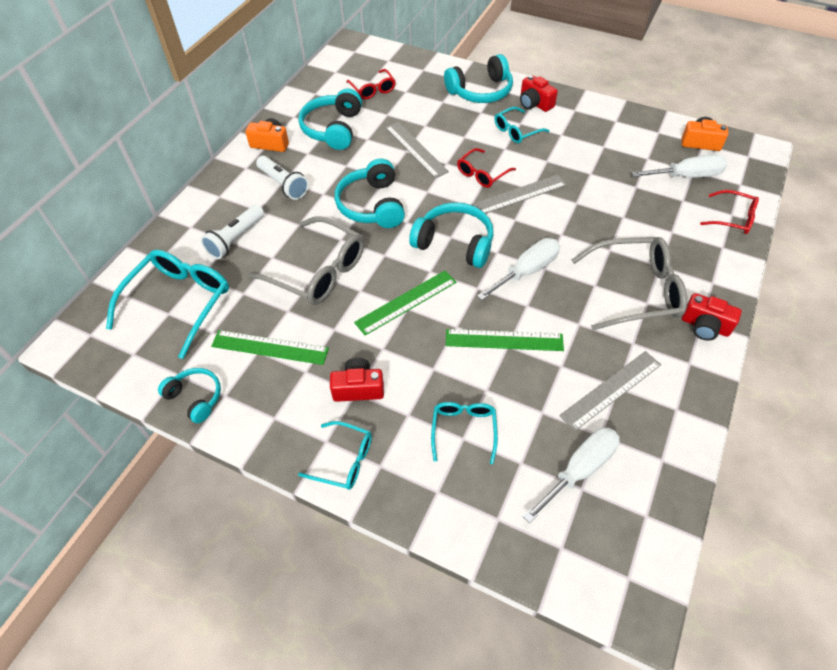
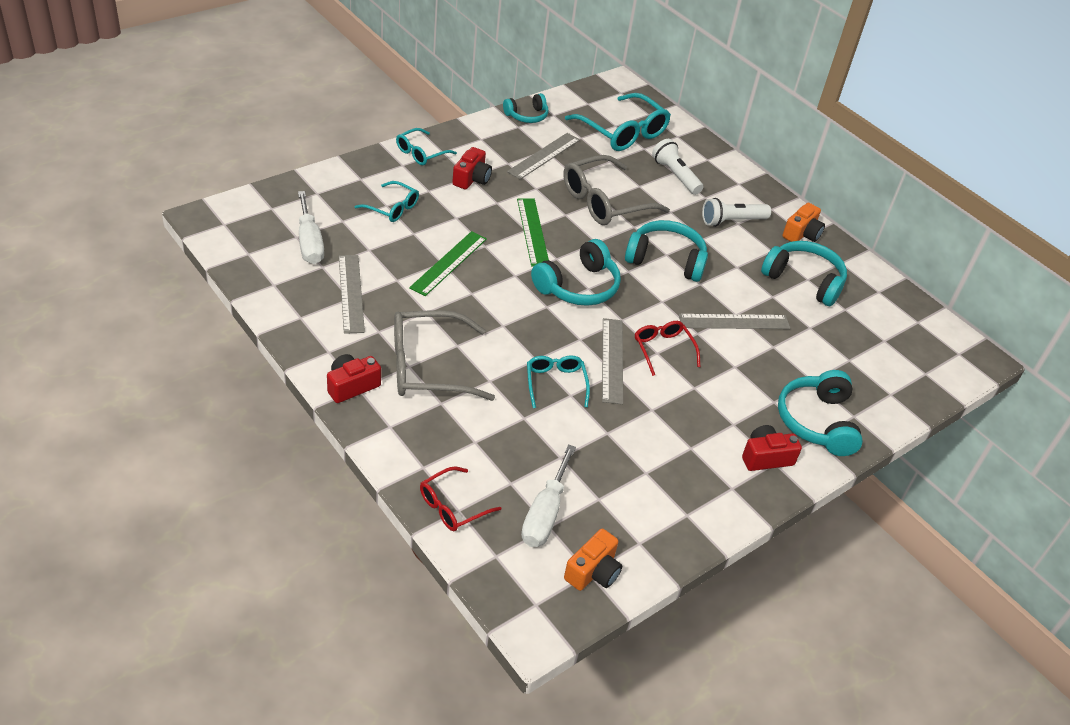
camera: 110 degrees right, 10 degrees down
green ruler [211,330,329,365] -> grey ruler [507,133,580,179]
red glasses [346,69,396,99] -> none
white screwdriver [477,238,560,300] -> none
turquoise glasses [495,107,550,143] -> turquoise glasses moved to [527,355,590,408]
grey glasses [571,237,687,330] -> grey glasses turned 60 degrees clockwise [394,310,495,401]

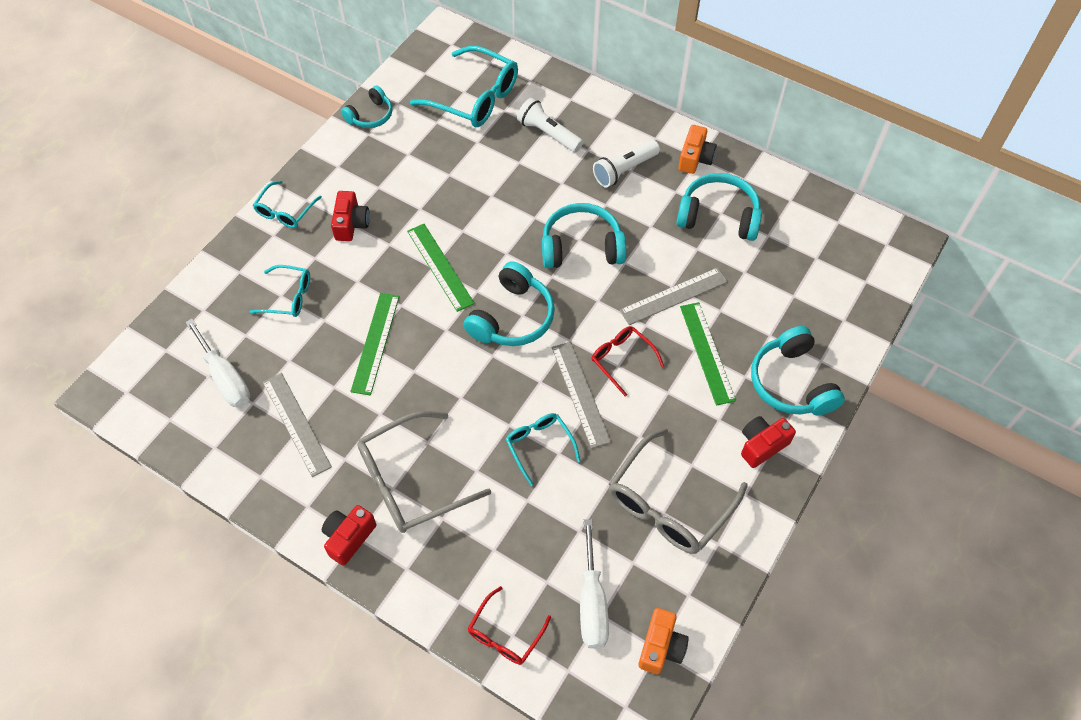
camera: 15 degrees left, 15 degrees up
grey ruler [507,133,580,179] -> none
grey glasses [563,155,670,225] -> grey glasses moved to [609,428,748,554]
none -> green ruler [680,302,736,406]

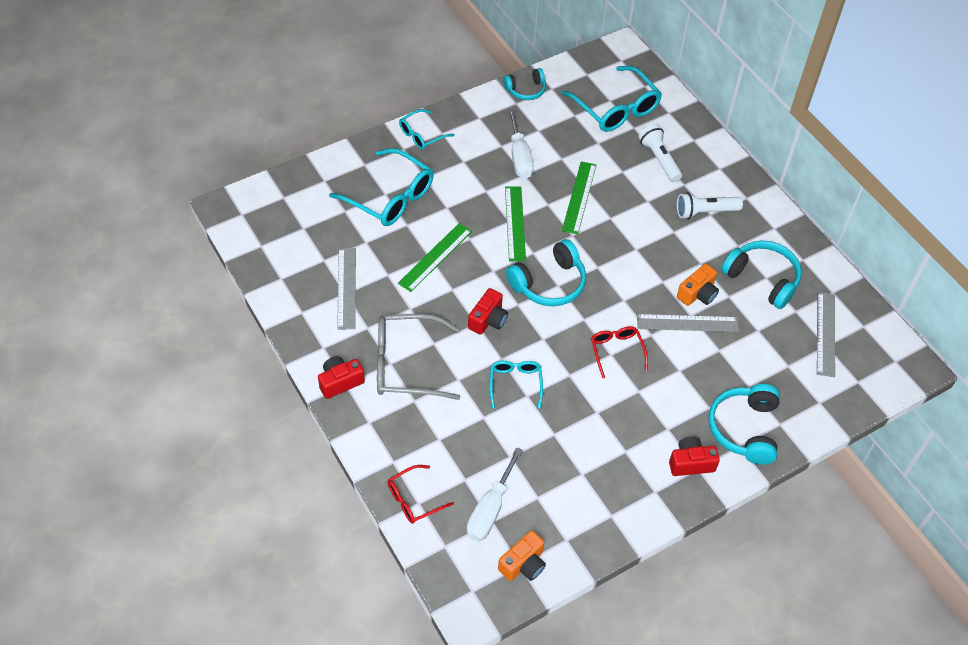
camera: 25 degrees right, 5 degrees down
white screwdriver [185,319,250,408] -> white screwdriver moved to [508,109,534,179]
turquoise glasses [250,265,310,317] -> turquoise glasses [329,148,434,226], size x1.80
red camera [331,191,370,241] -> red camera moved to [468,288,508,335]
turquoise headphones [542,203,626,268] -> none
grey ruler [552,342,611,449] -> grey ruler moved to [817,292,835,377]
grey glasses [609,428,748,554] -> none
orange camera [678,125,717,174] -> orange camera moved to [677,264,719,306]
green ruler [680,302,736,406] -> green ruler moved to [562,161,596,234]

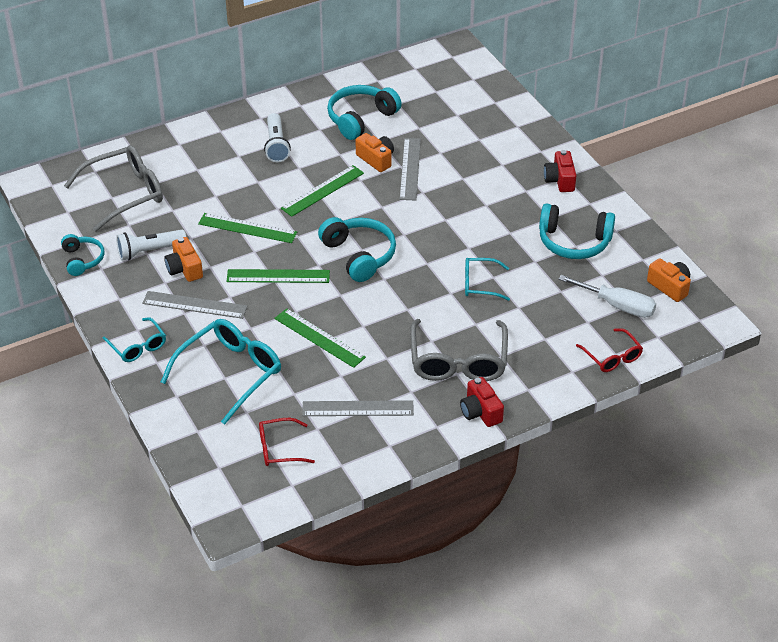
camera: 85 degrees left, 10 degrees down
red camera [468,288,508,335] -> none
white screwdriver [508,109,534,179] -> orange camera [164,237,203,282]
turquoise glasses [562,66,662,132] -> grey glasses [64,145,163,232]
red glasses [591,326,648,379] -> red glasses moved to [259,418,315,466]
white flashlight [638,124,682,182] -> white flashlight moved to [116,230,186,260]
turquoise headphones [708,384,780,465] -> turquoise headphones moved to [539,203,615,259]
grey ruler [817,292,835,377] -> grey ruler moved to [142,291,248,319]
none -> green ruler [281,165,364,217]

